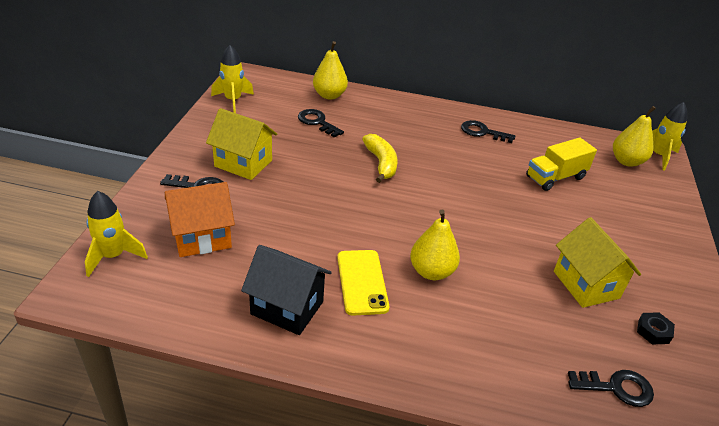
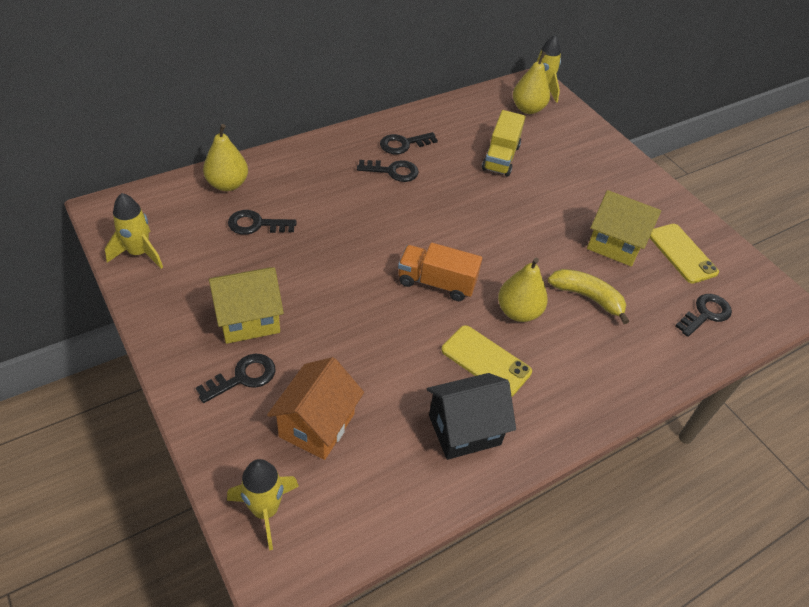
camera: 45 degrees left, 10 degrees up
yellow banana [362,134,398,183] -> yellow banana moved to [548,269,629,324]
black nut [637,312,675,344] -> yellow phone [650,224,719,284]
none -> black key [357,160,419,182]
none -> orange truck [398,243,482,301]

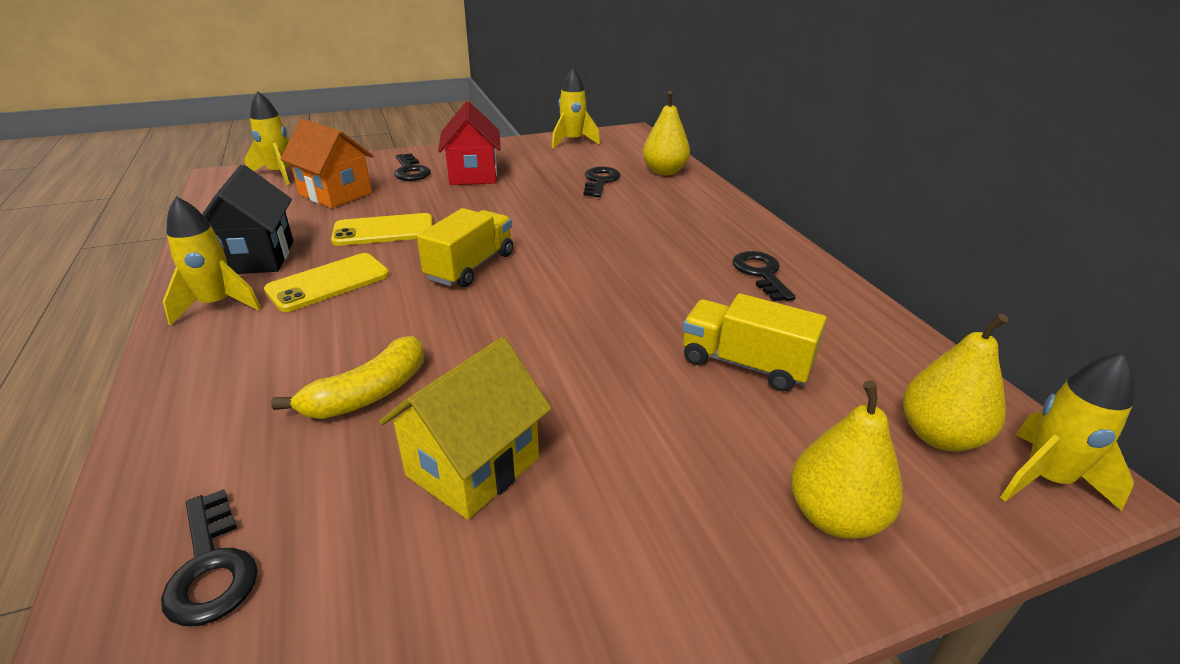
camera: 105 degrees right, 15 degrees down
yellow house [209,267,284,344] -> red house [438,101,501,185]
black key [357,160,419,182] -> none
orange truck [398,243,482,301] -> yellow truck [417,208,513,287]
yellow pear [498,258,548,322] -> yellow pear moved to [791,380,903,539]
yellow phone [650,224,719,284] -> yellow phone moved to [331,213,433,246]
none -> yellow rocket [163,196,261,326]

